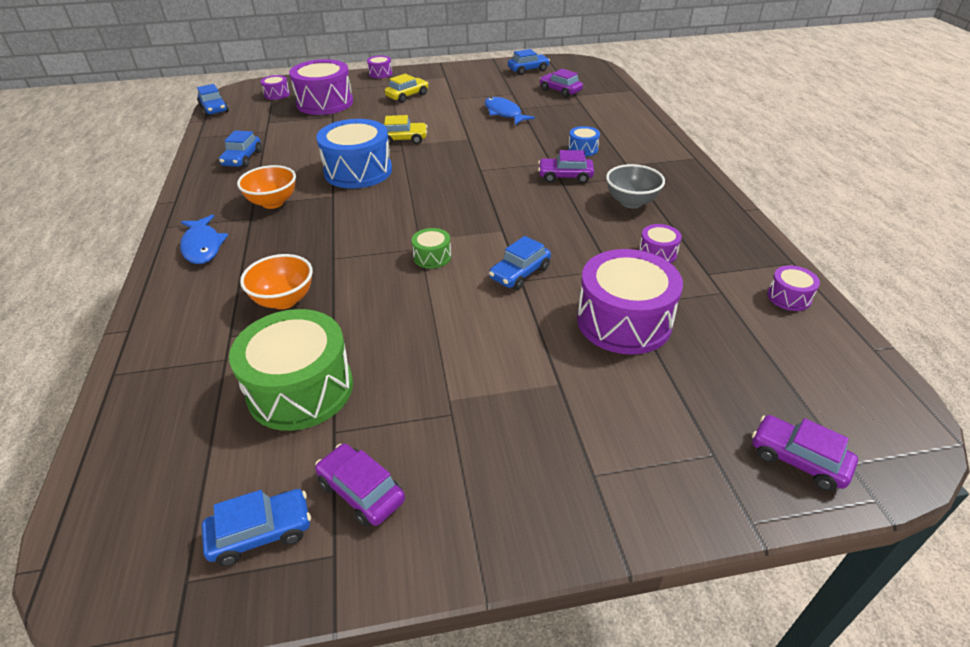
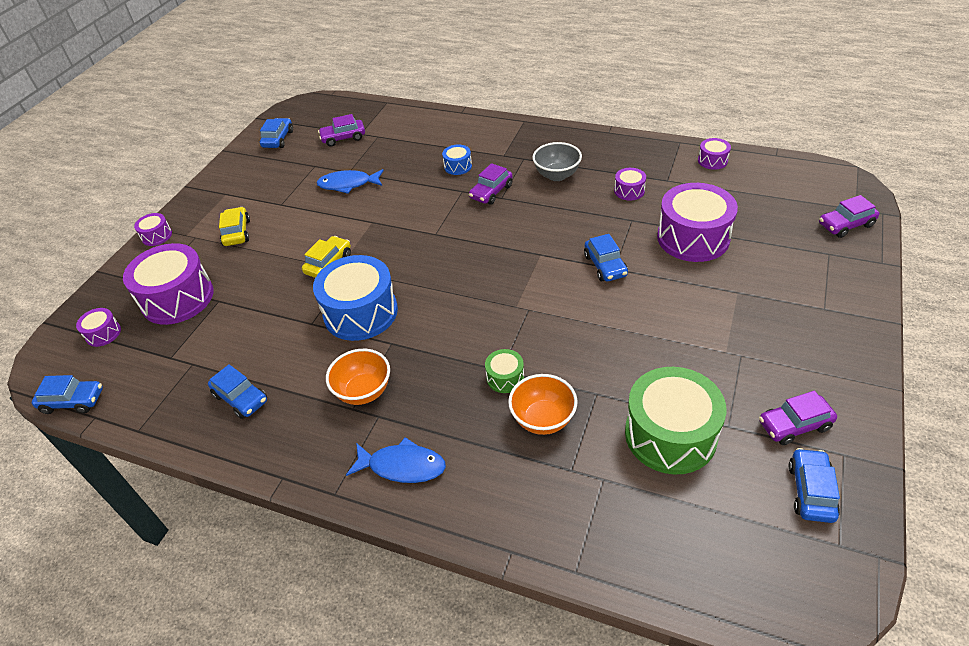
camera: 55 degrees left, 5 degrees up
green drum [412,228,451,269] -> green drum moved to [485,349,524,393]

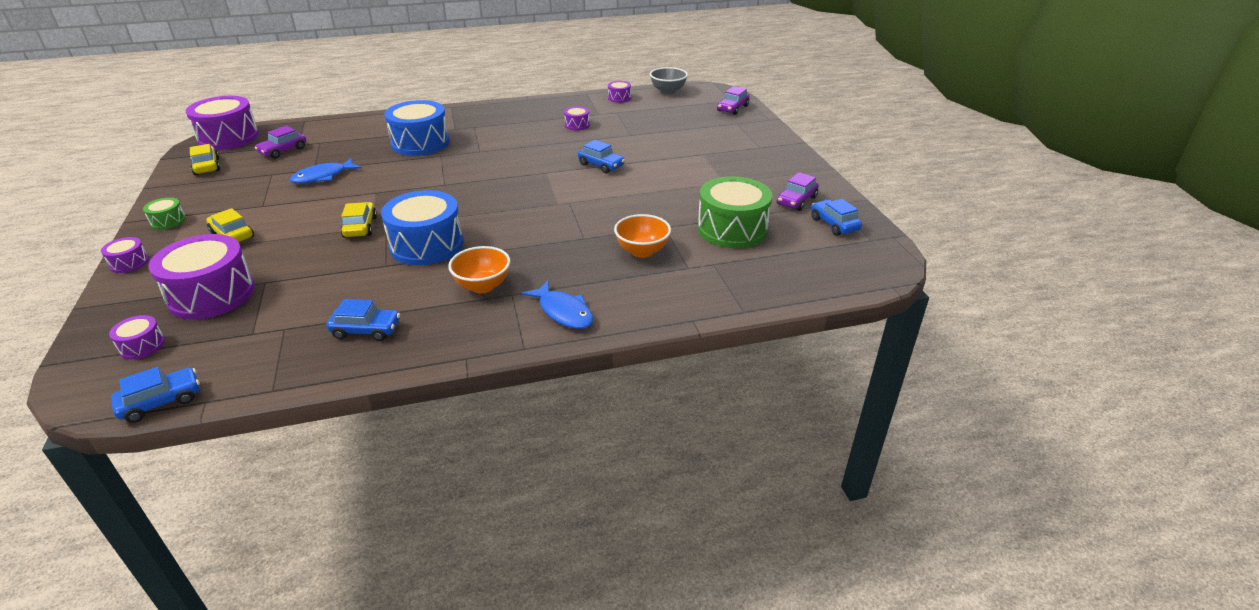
camera: 40 degrees left, 10 degrees down
blue car [260,118,293,148] -> yellow car [190,144,220,175]
blue fish [346,437,446,483] -> blue fish turned 75 degrees clockwise [521,281,593,329]
blue drum [442,144,472,175] -> blue drum [384,100,449,156], size x2.17
purple car [469,163,513,205] -> none
green drum [485,349,524,393] -> green drum moved to [143,197,186,230]
grey bowl [532,142,582,181] -> grey bowl moved to [650,67,688,94]
purple drum [657,183,738,262] -> purple drum moved to [186,96,259,150]

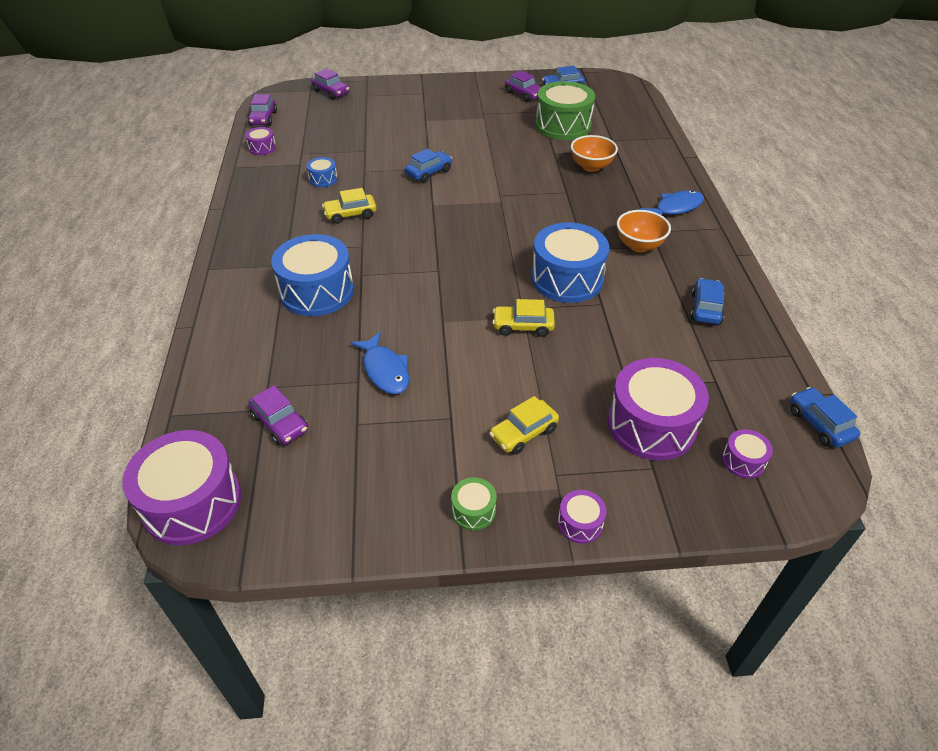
camera: 80 degrees left, 10 degrees up
yellow car [190,144,220,175] -> yellow car moved to [322,188,376,224]
purple drum [564,106,590,130] -> blue drum [306,157,337,187]
grey bowl [650,67,688,94] -> purple car [248,94,277,126]

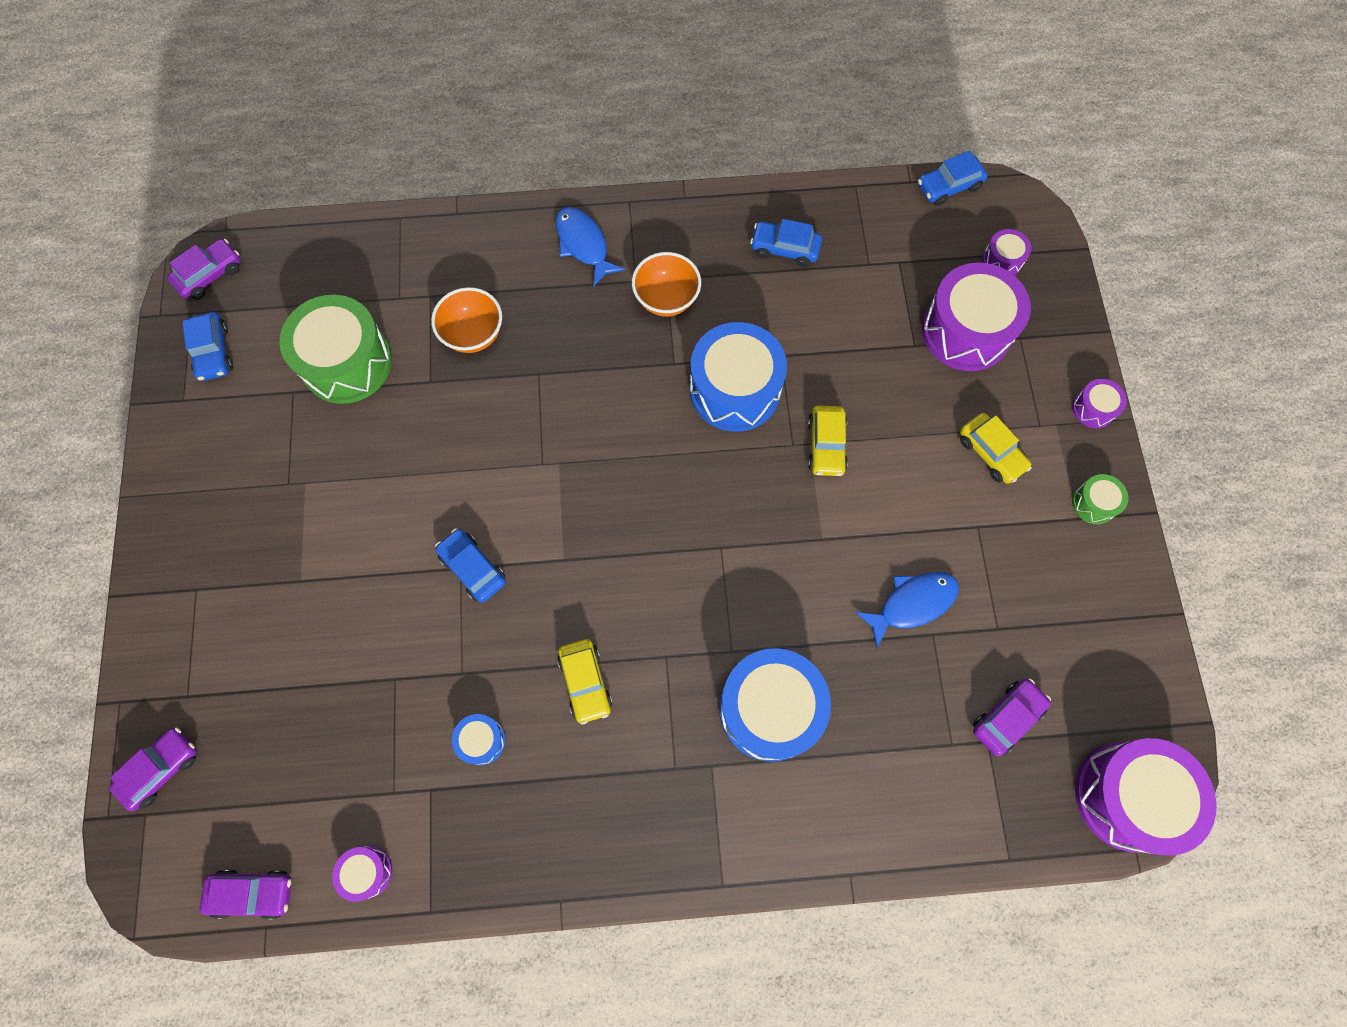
camera: 90 degrees left, 25 degrees up
purple car [505,71,541,102] -> purple car moved to [167,239,241,300]

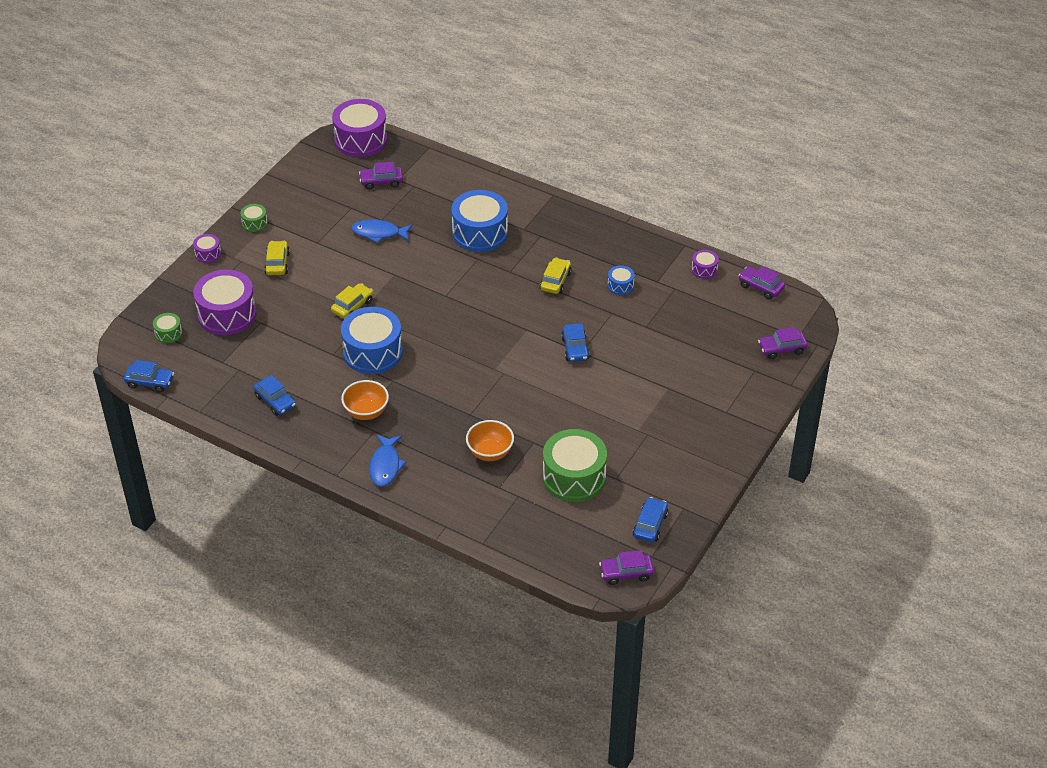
camera: 145 degrees left, 25 degrees down
purple drum [982,229,1031,275] -> green drum [153,313,182,343]

